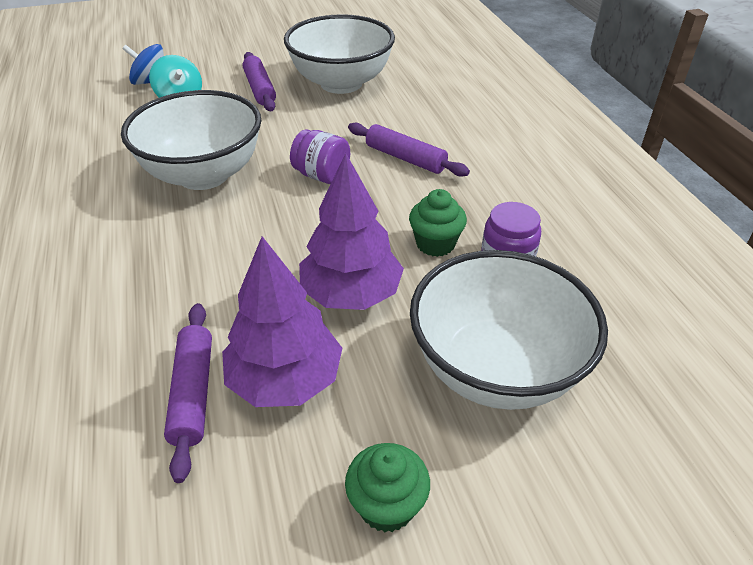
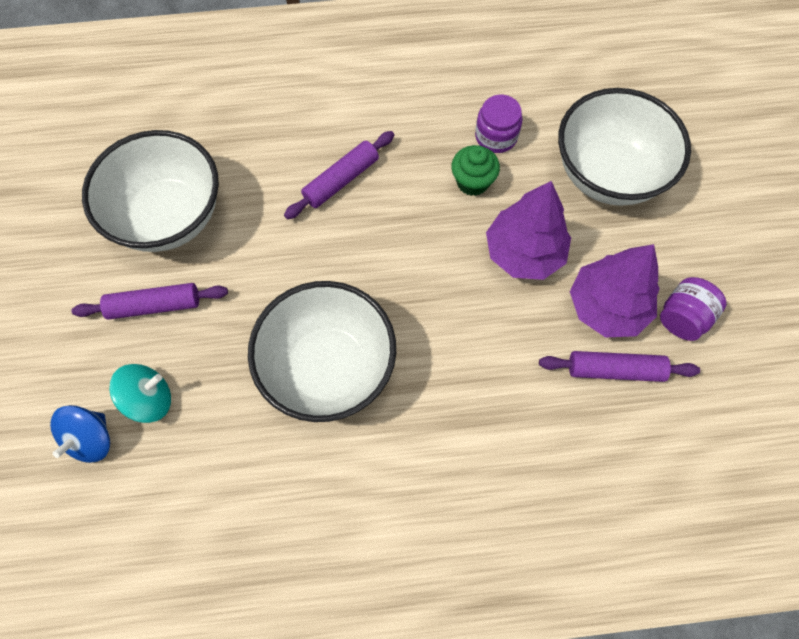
camera: 80 degrees left, 25 degrees up
purple jar [290,129,350,184] -> purple jar moved to [660,277,727,341]
green cupcake [345,443,430,532] -> none

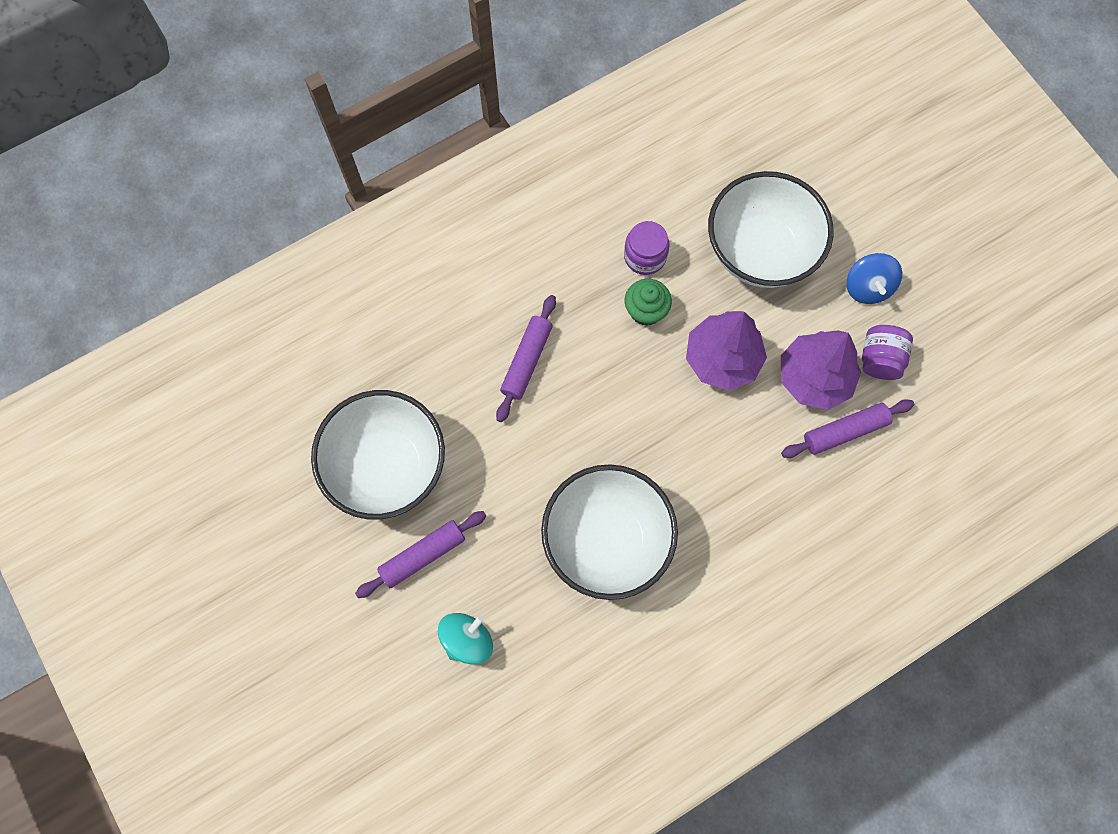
camera: 25 degrees left, 5 degrees up
blue spinning top [50,405,110,463] -> blue spinning top moved to [846,253,902,304]

